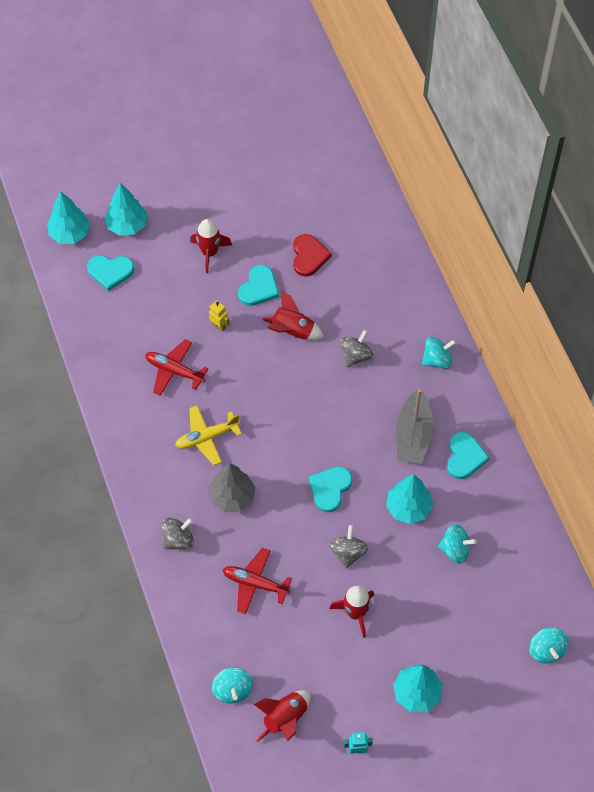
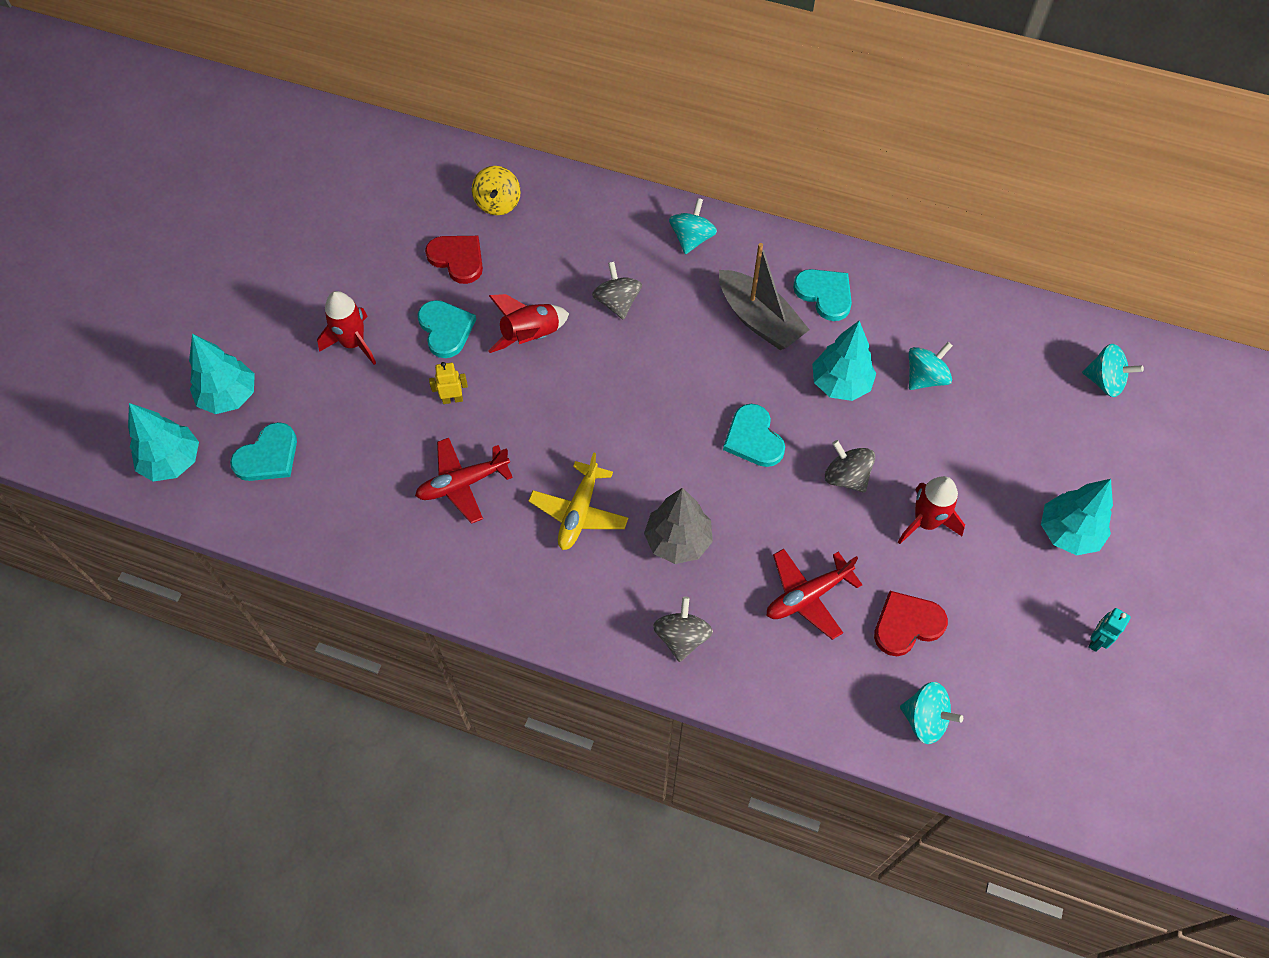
camera: 50 degrees left, 0 degrees up
red rocket [254,690,311,742] -> none
none -> yellow spinning top [472,166,521,215]
none -> red heart [874,591,948,656]

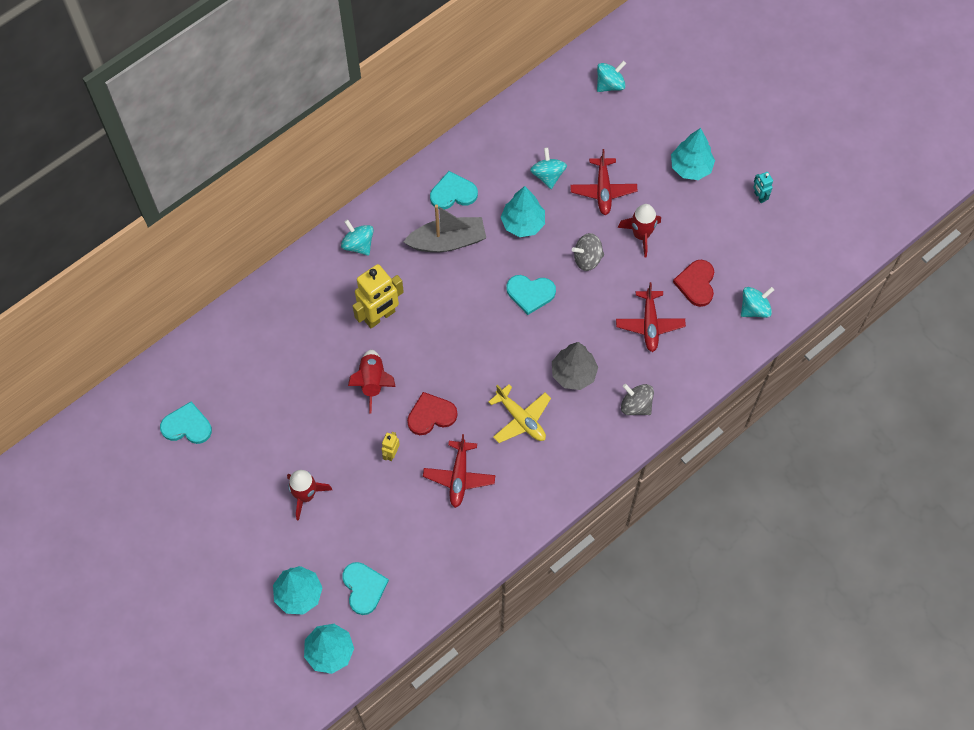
camera: 60 degrees left, 5 degrees up
turquoise heart [418,300,476,358] -> turquoise heart moved to [160,401,212,444]
red heart [425,236,483,284] -> red heart moved to [407,392,457,435]
yellow spinning top [472,166,521,215] -> none
grey spinning top [592,262,642,320] -> yellow robot [353,264,404,328]
none -> red plane [570,149,638,215]

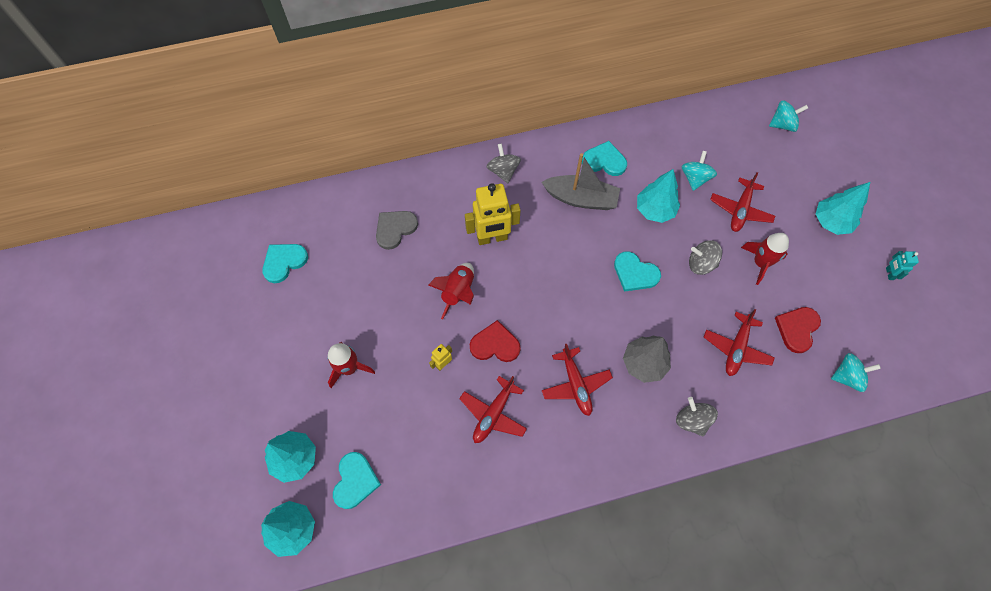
camera: 25 degrees right, 0 degrees up
turquoise heart [160,401,212,444] -> turquoise heart turned 75 degrees counterclockwise [262,244,308,283]
turquoise spinning top [341,219,374,256] -> grey spinning top [486,143,521,183]
yellow plane [488,384,551,443] -> red plane [542,344,613,416]
none -> grey heart [376,211,418,250]

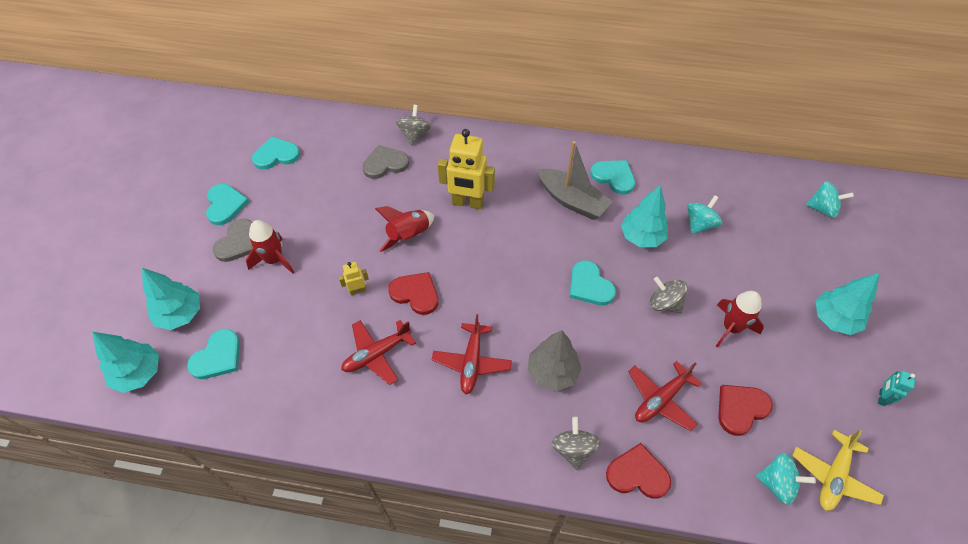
camera: 25 degrees right, 10 degrees down
grey spinning top [486,143,521,183] -> grey spinning top moved to [396,105,431,145]
red plane [710,172,775,232] -> none
none -> turquoise heart [206,184,249,225]
none -> grey heart [213,219,253,262]
none -> red heart [606,443,671,499]
none -> yellow plane [792,430,884,511]

